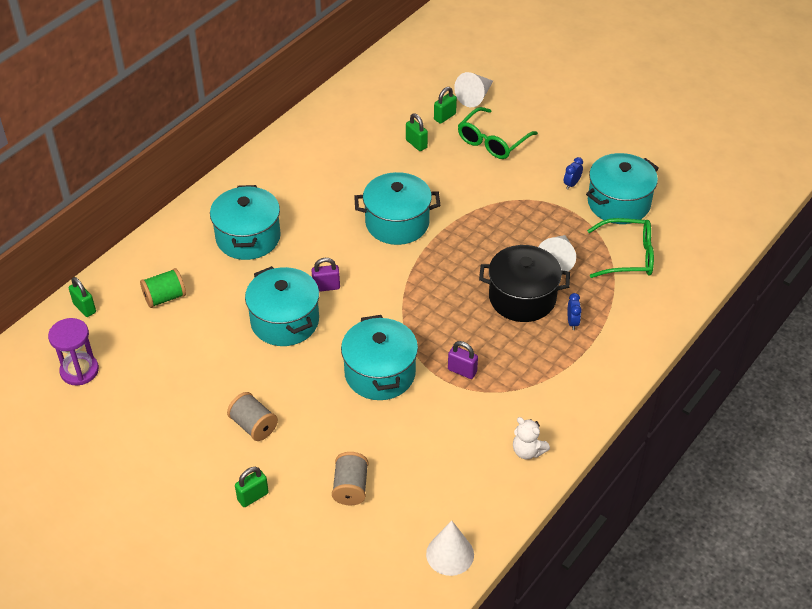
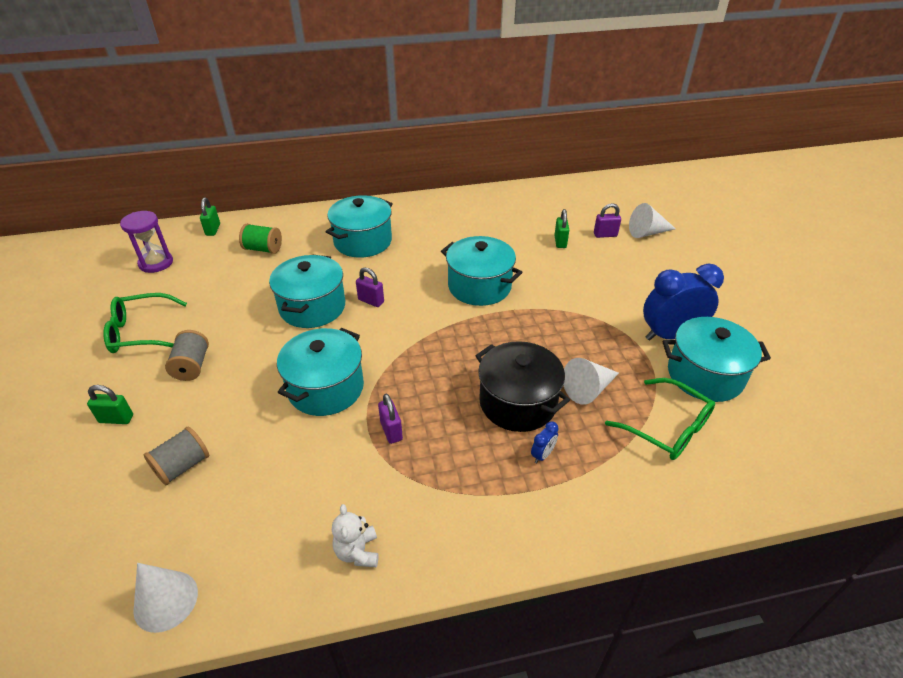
camera: 40 degrees right, 5 degrees down
green padlock [434,87,457,124] -> purple padlock [594,203,621,238]
green glasses [458,107,538,159] -> green glasses moved to [103,293,187,353]
blue clock [564,157,583,190] -> blue clock [643,264,724,341], size x2.47

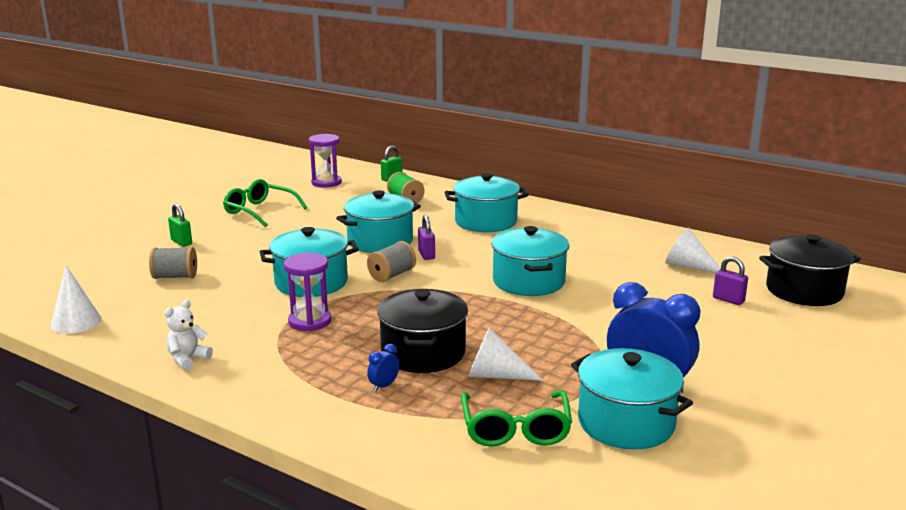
camera: 45 degrees right, 20 degrees down
grey spool [165,330,209,381] -> grey spool moved to [367,241,416,282]
purple padlock [378,394,403,444] -> purple hourglass [284,253,331,331]
blue clock [531,421,559,463] -> blue clock turned 135 degrees clockwise [367,344,399,391]
green padlock [554,209,569,248] -> none
white cone [629,203,676,238] -> white cone moved to [665,227,721,273]
none -> black pot [759,234,861,306]

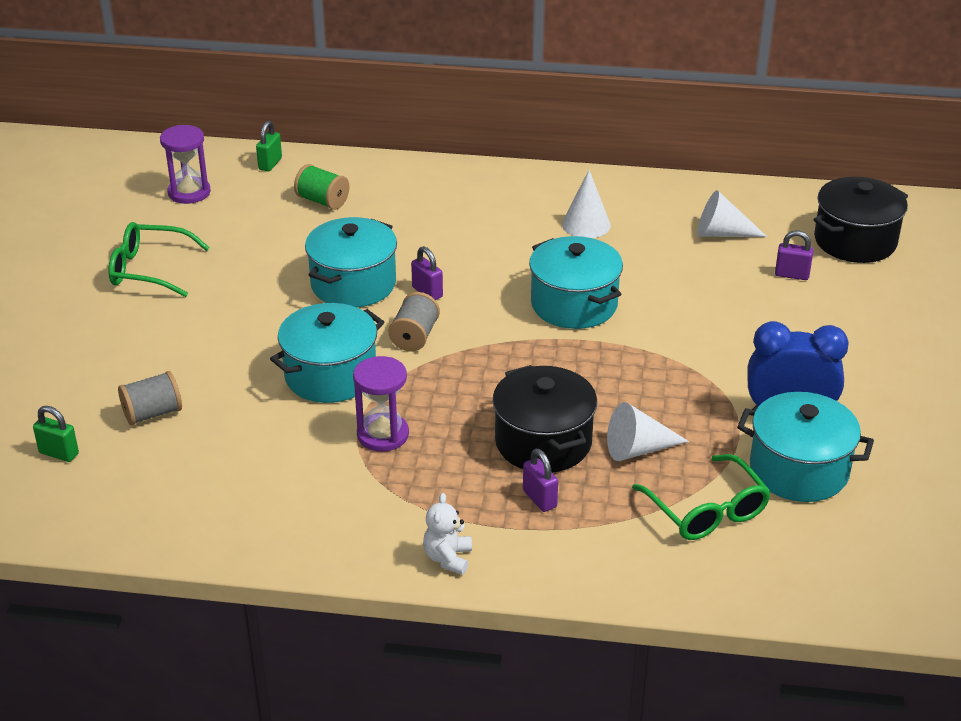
camera: 25 degrees left, 15 degrees up
white cone [51,265,102,334] -> white cone moved to [562,170,611,238]
white teddy bear [165,300,213,370] -> white teddy bear moved to [423,493,472,575]
green padlock [168,204,192,247] -> green padlock moved to [33,406,79,462]
blue clock [367,344,399,391] -> purple padlock [523,449,558,512]
turquoise pot [445,173,529,232] -> none

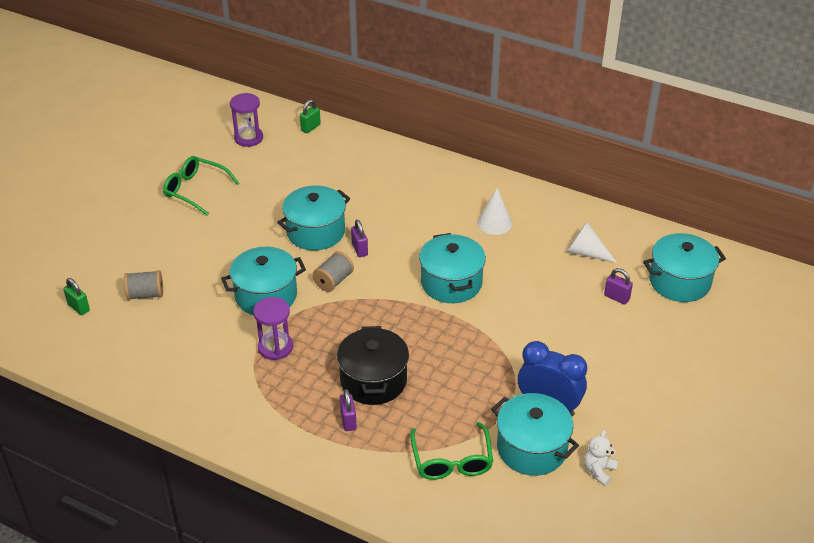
camera: 20 degrees right, 5 degrees up
green spool [294,164,349,210] -> none
white teddy bear [423,493,472,575] -> white teddy bear moved to [584,430,618,486]
white cone [607,402,689,461] -> none
black pot [814,177,908,263] -> turquoise pot [643,233,726,302]

